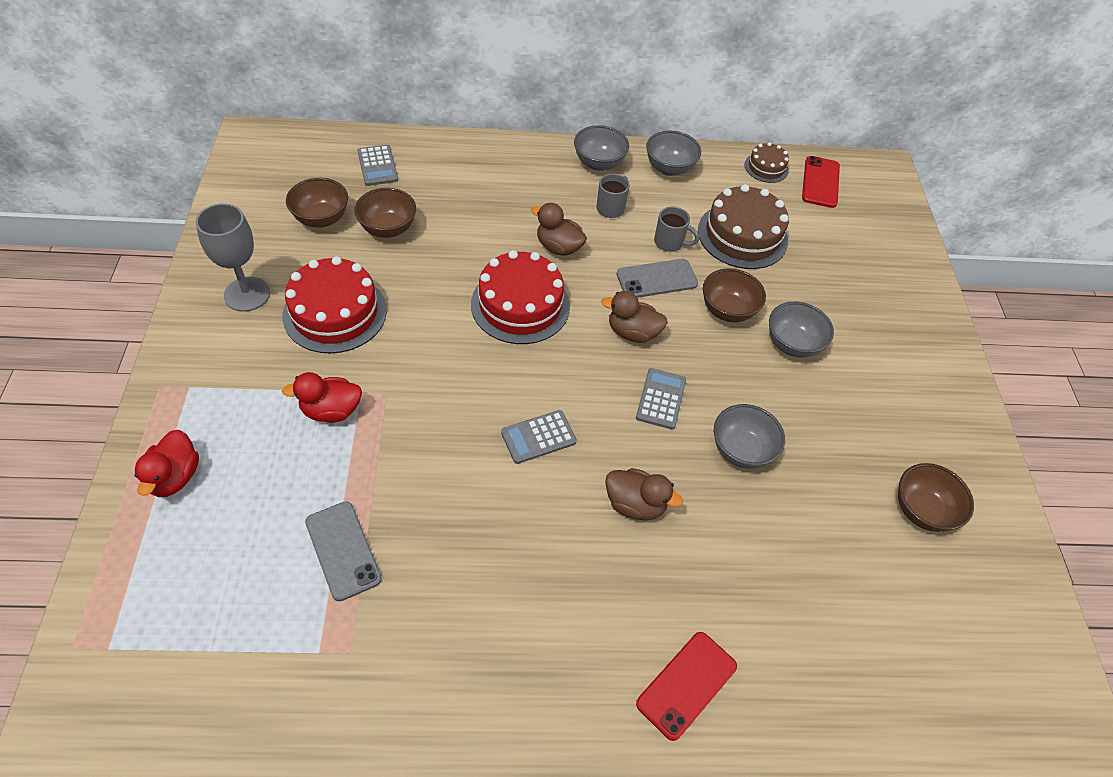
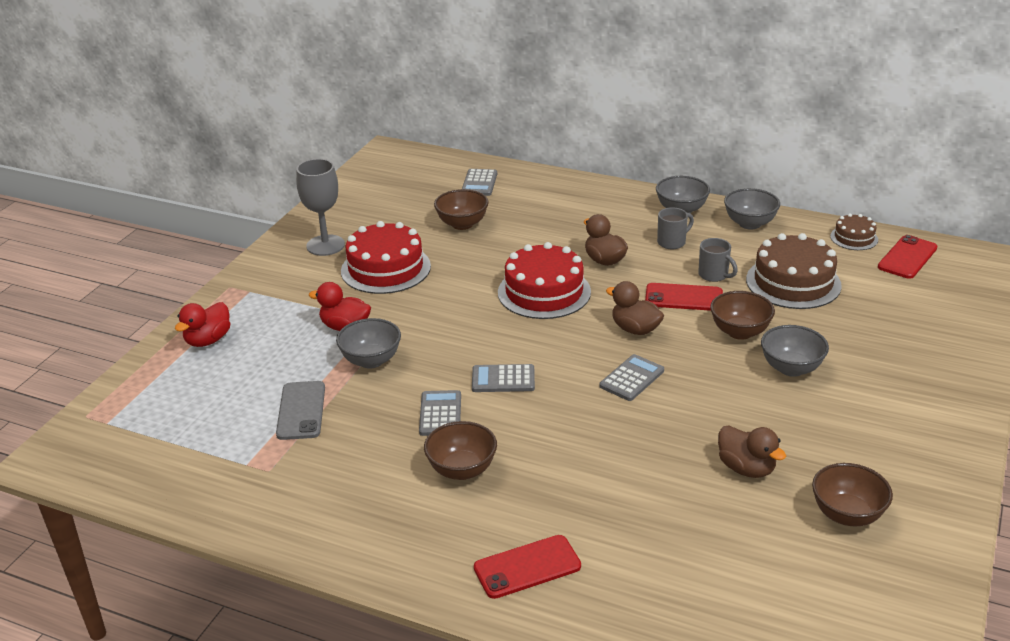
camera: 30 degrees right, 20 degrees down
brown bowl [286,178,348,228] -> brown bowl moved to [424,421,497,480]
brown duck [605,468,683,520] -> brown duck moved to [718,426,786,478]
grey phone [617,259,698,298] -> red phone [645,283,723,311]
grey bowl [714,404,785,469] -> grey bowl moved to [336,318,401,369]
none -> grey calculator [419,390,461,436]

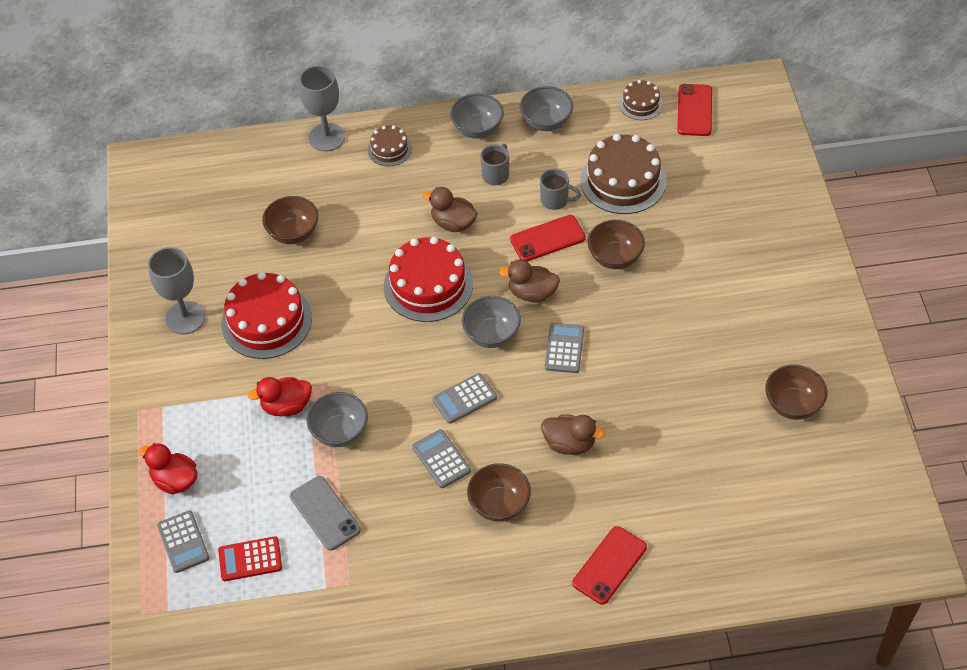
camera: 30 degrees left, 20 degrees up
red duck [175,302,230,347] -> red duck turned 120 degrees clockwise [139,443,197,495]
grey calculator [462,169,497,196] -> grey calculator moved to [157,510,210,573]
brown duck [718,426,786,478] -> brown duck moved to [541,414,605,455]
grey bowl [761,325,829,377] -> grey bowl moved to [462,296,521,348]
none -> red calculator [218,536,282,581]
none -> grey goblet [299,65,345,152]
none -> brown cake [368,125,412,166]

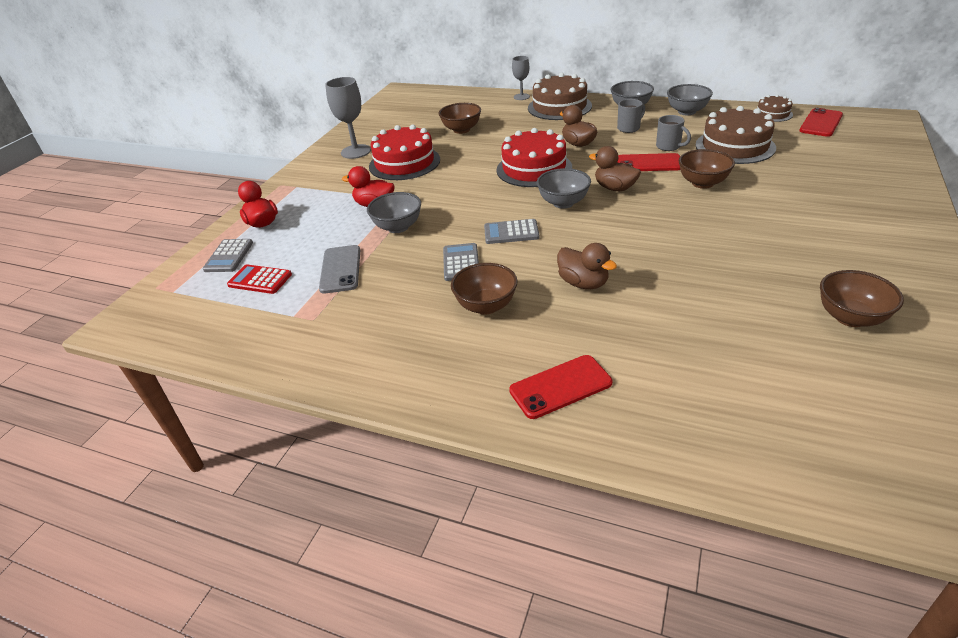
camera: 30 degrees right, 15 degrees down
grey goblet [299,65,345,152] -> grey goblet [512,56,530,100], size x0.61
brown cake [368,125,412,166] -> brown cake [528,73,592,120], size x1.90
grey calculator [545,323,584,373] -> none

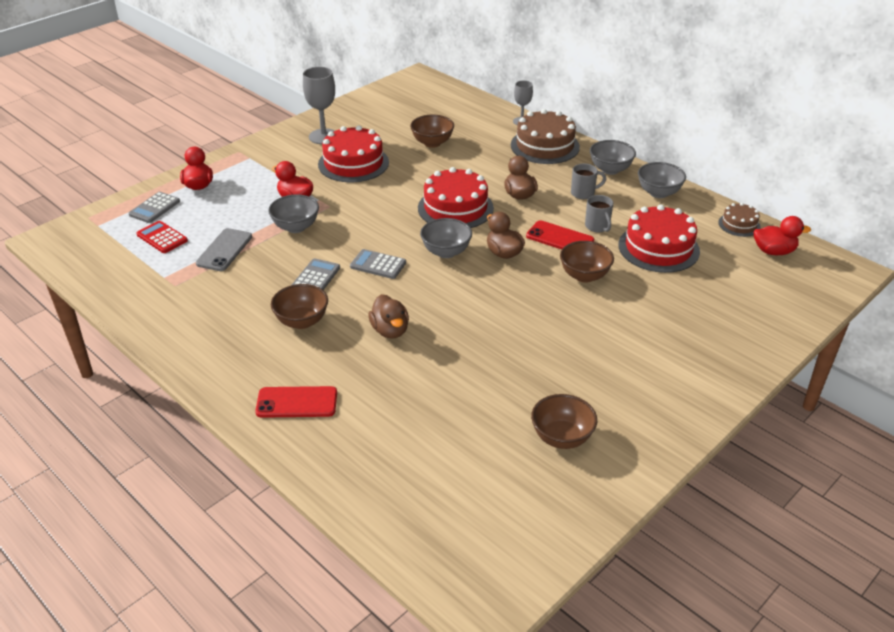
camera: 20 degrees right, 0 degrees up
brown cake [696,106,776,164] -> red cake [618,204,700,273]
red phone [799,108,843,137] -> red duck [754,216,811,255]

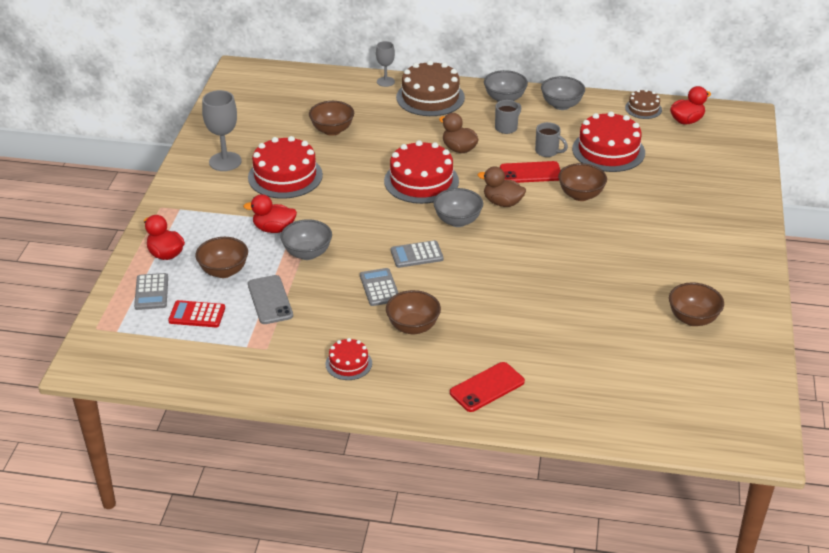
camera: 35 degrees left, 0 degrees up
brown duck [368,294,409,339] -> none
none -> brown bowl [195,237,248,278]
none -> red cake [326,338,372,380]

